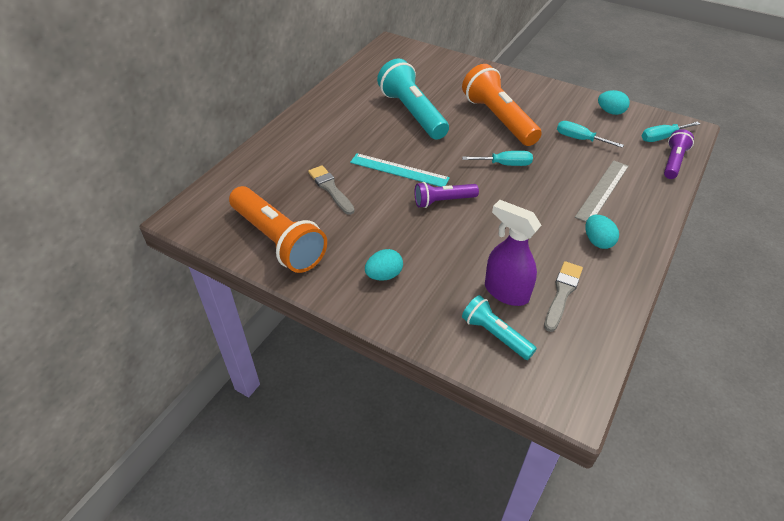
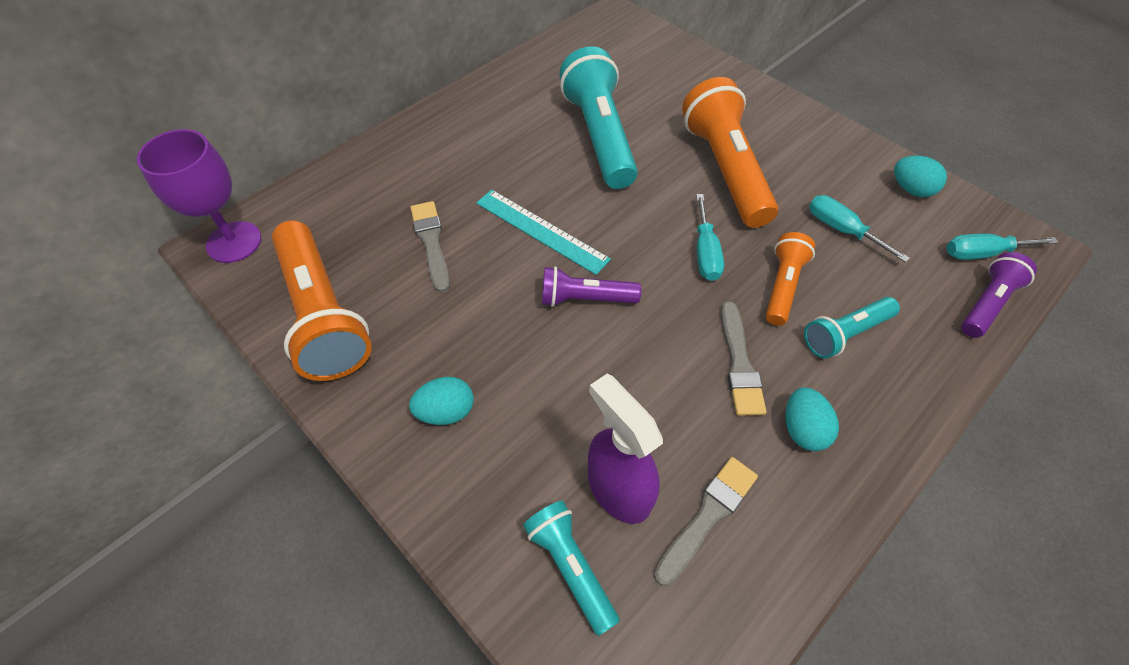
camera: 15 degrees right, 10 degrees up
turquoise screwdriver [462,151,533,166] -> turquoise screwdriver turned 75 degrees clockwise [696,194,724,281]
grey ruler [575,160,629,222] -> turquoise flashlight [804,297,900,359]
none -> purple goblet [137,129,261,263]
none -> grey brush [721,301,767,416]
none -> orange flashlight [765,232,815,326]

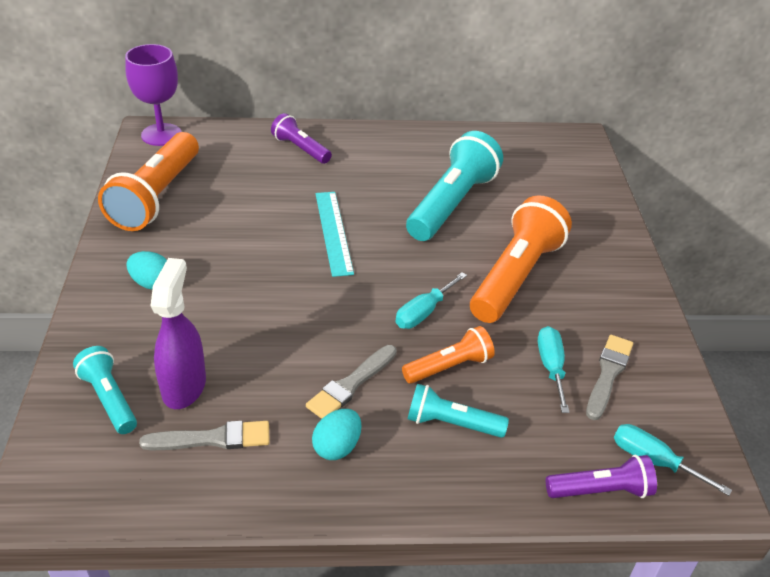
camera: 40 degrees right, 15 degrees down
grey brush [410,201,450,293] -> grey brush moved to [586,335,633,420]
turquoise flashlight [523,500,620,636] -> turquoise flashlight turned 45 degrees counterclockwise [73,346,137,434]
purple flashlight [542,266,641,307] -> purple flashlight moved to [271,113,332,164]
turquoise egg [894,156,947,197] -> none

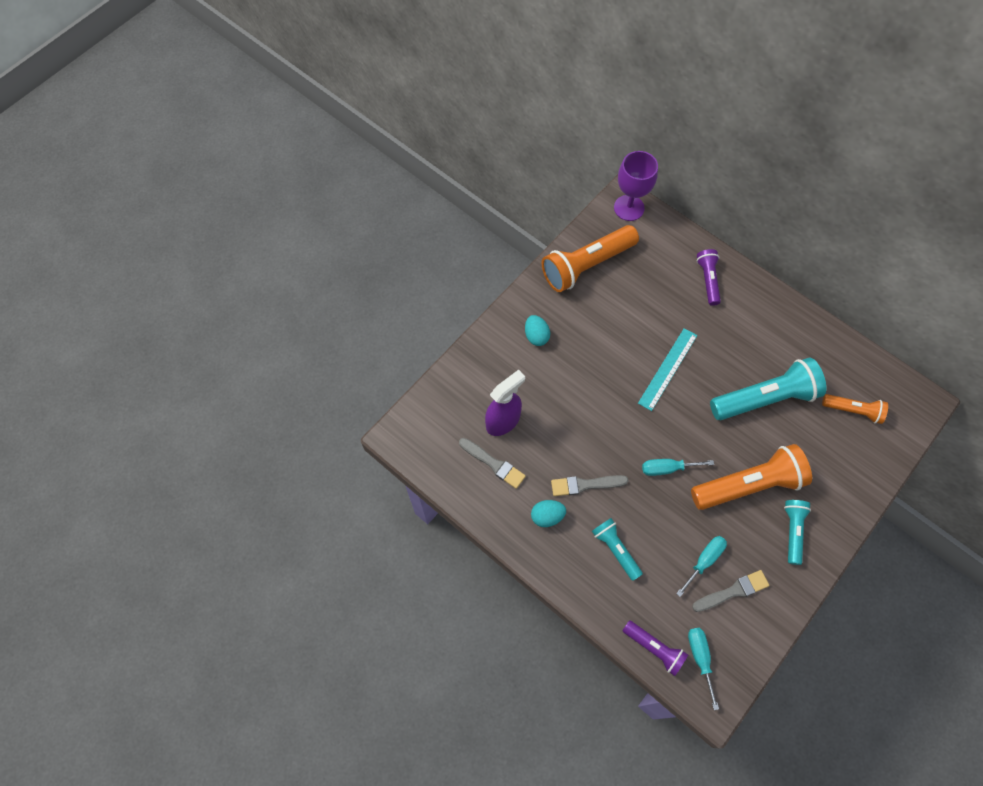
camera: 45 degrees right, 25 degrees up
turquoise flashlight [73,346,137,434] -> turquoise flashlight moved to [784,500,811,565]
orange flashlight [402,326,495,384] -> orange flashlight moved to [822,394,888,424]

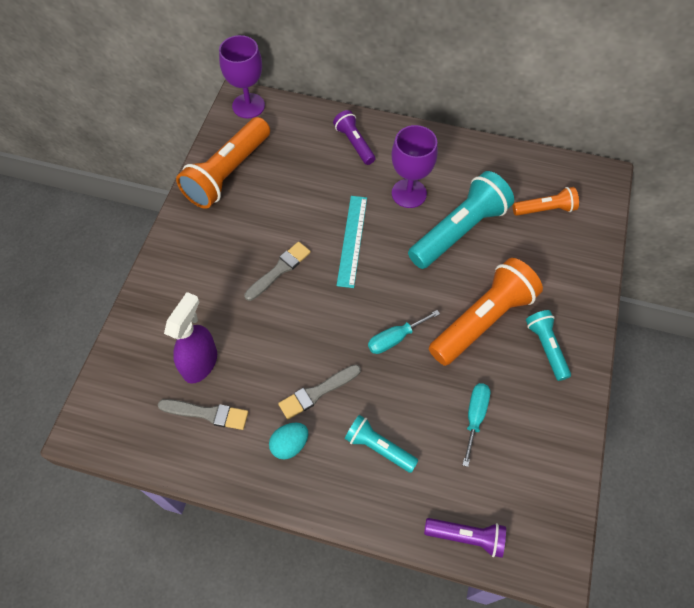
camera: 25 degrees left, 5 degrees down
turquoise egg [525,315,550,346] -> none
turquoise screwdriver [688,627,719,710] -> none
grey brush [692,570,769,612] -> grey brush moved to [244,242,311,301]
none -> purple goblet [392,125,438,208]

